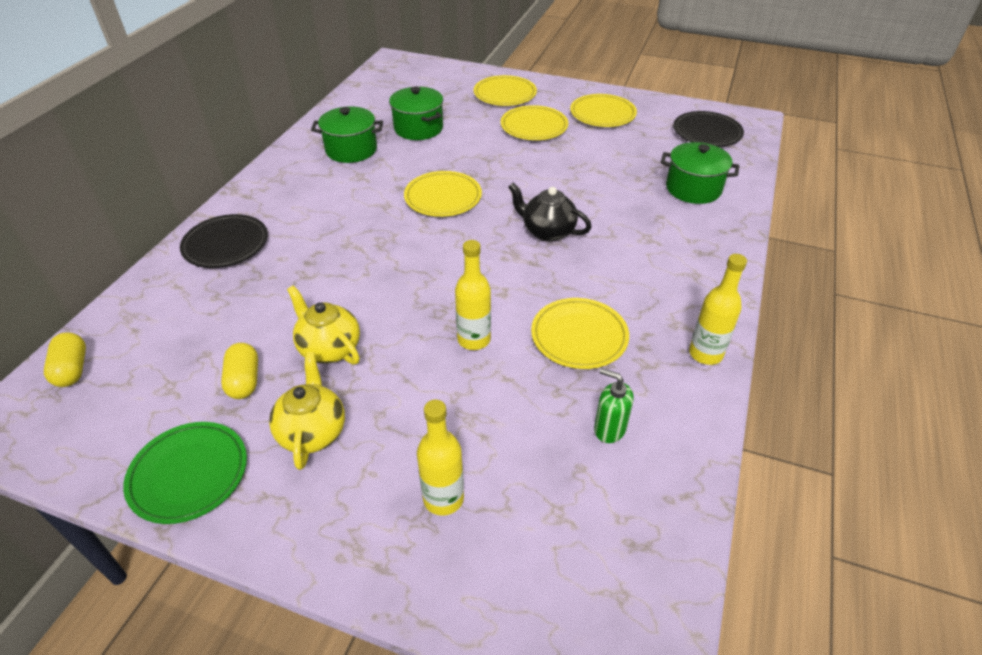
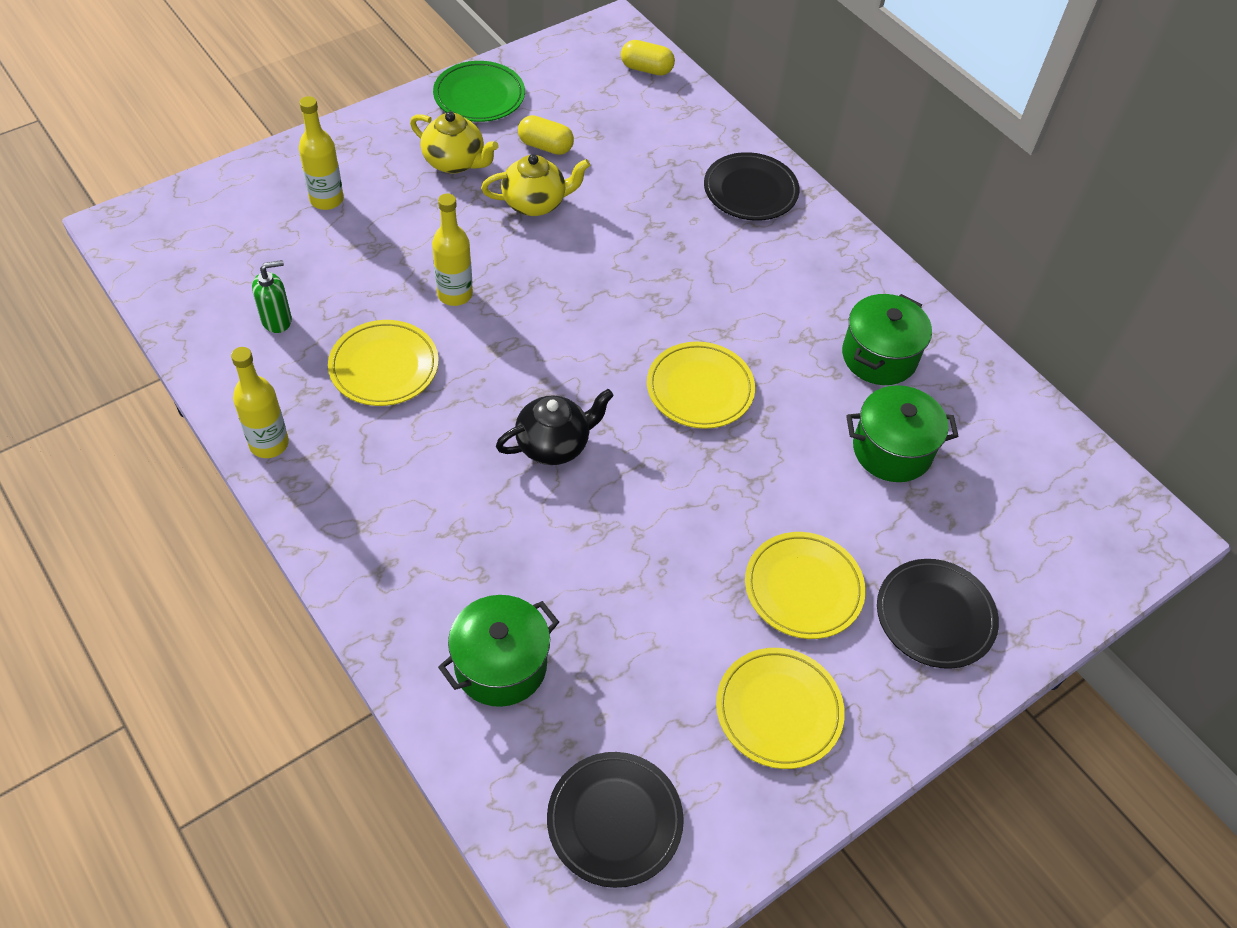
camera: 120 degrees right, 10 degrees up
yellow plate [474,75,537,106] -> black plate [877,559,999,669]

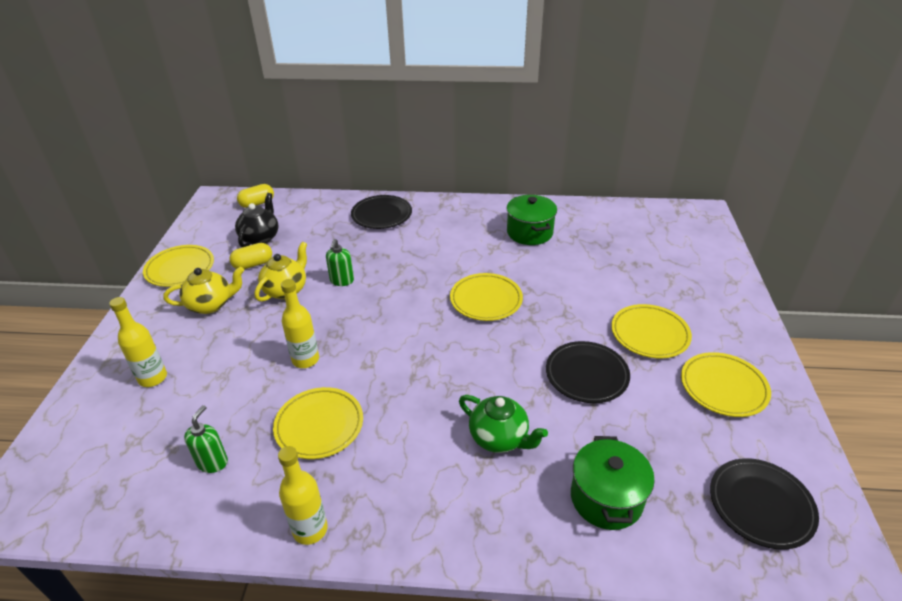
camera: 45 degrees left, 15 degrees down
green plate [433,61,525,122] -> yellow plate [143,245,214,287]
black teapot [496,389,614,465] -> black teapot moved to [235,193,279,247]
green pot [846,385,959,482] -> none
black plate [877,559,999,669] -> black plate moved to [546,341,630,403]
none -> green soap dispenser [326,239,354,286]
none -> green teapot [459,395,548,453]

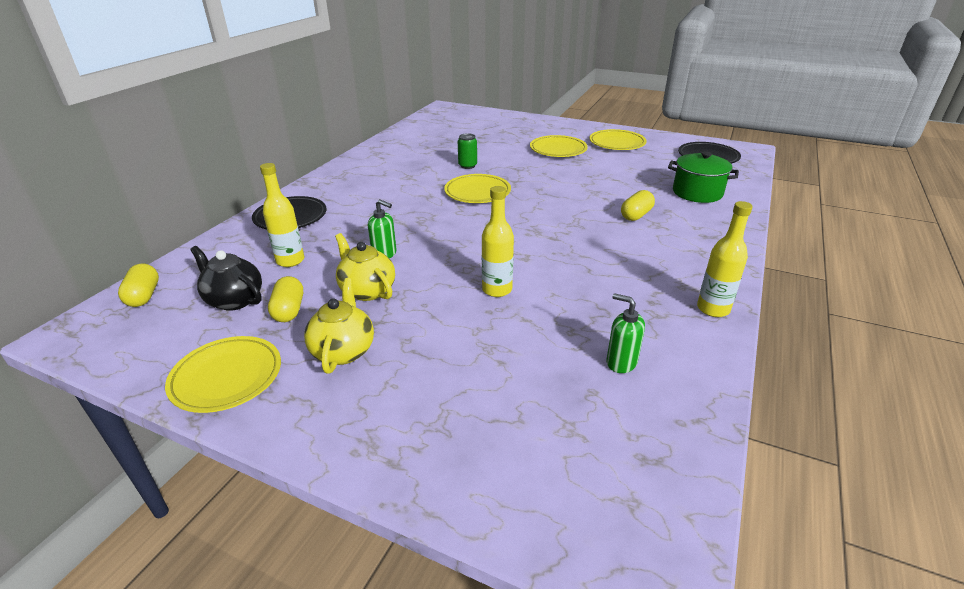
camera: 70 degrees left, 5 degrees down
yellow bottle [109,297,167,387] -> yellow bottle moved to [260,163,304,267]
yellow plate [273,387,363,459] -> none
green teapot [459,395,548,453] -> yellow capsule [621,190,655,221]
green pot [507,195,557,245] -> none
black plate [546,341,630,403] -> none
none -> green can [458,133,477,169]

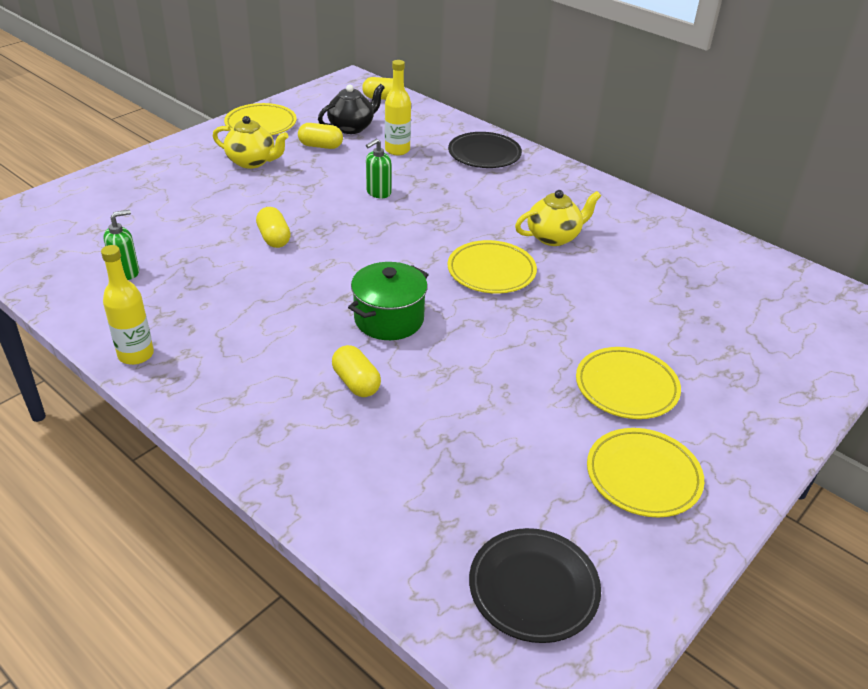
camera: 105 degrees right, 5 degrees up
yellow teapot [335,233,395,301] -> yellow teapot moved to [515,190,601,246]
green can [458,133,477,169] -> none
yellow bottle [482,186,514,297] -> yellow capsule [256,207,291,248]
green pot [668,152,739,203] -> green pot moved to [348,262,429,340]

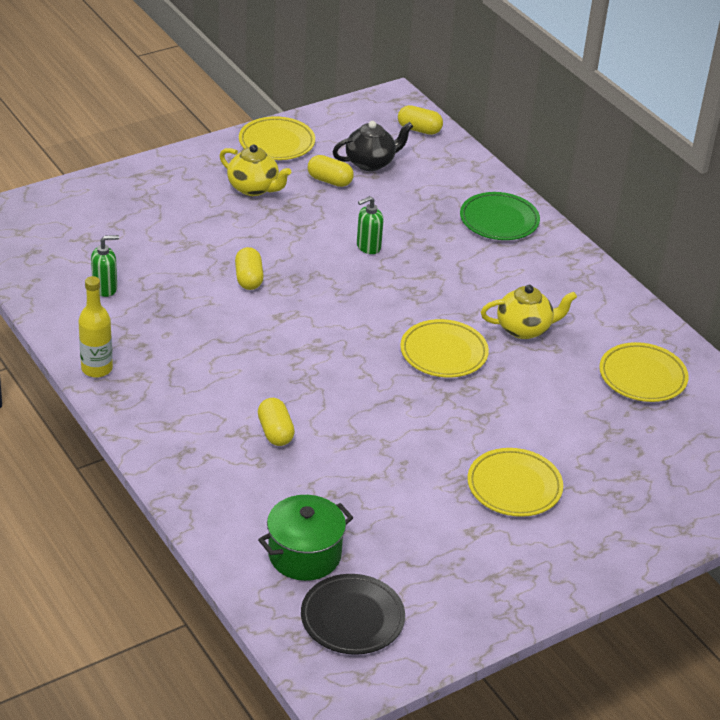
camera: 15 degrees right, 0 degrees up
green pot [348,262,429,340] -> green pot moved to [258,495,353,581]
yellow bottle [385,60,411,155] -> none
black plate [448,132,522,168] -> green plate [460,192,540,240]
yellow plate [587,428,704,517] -> yellow plate moved to [599,342,689,402]

